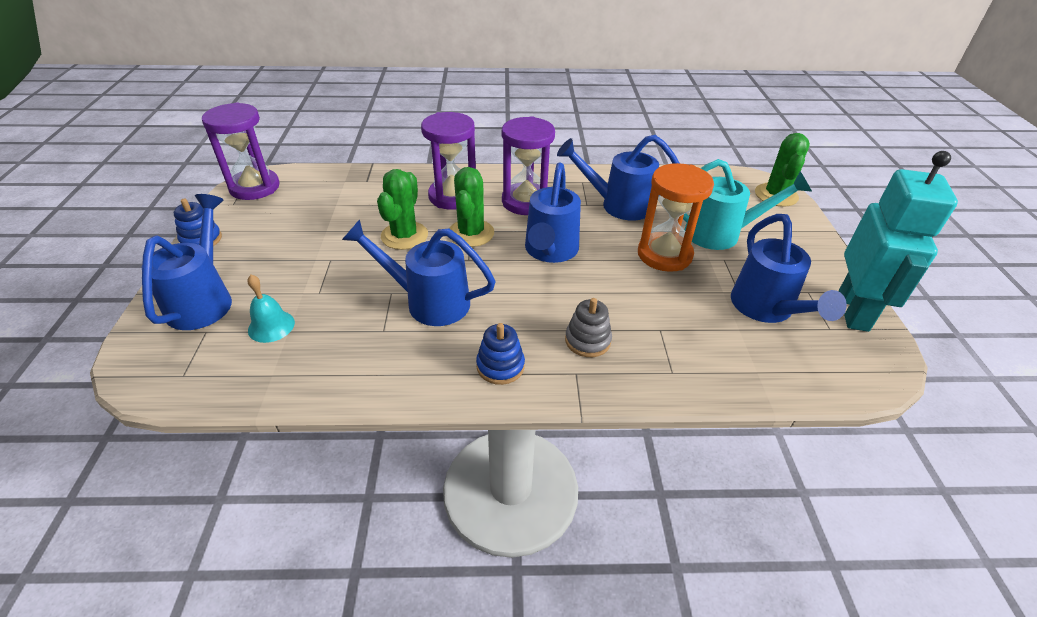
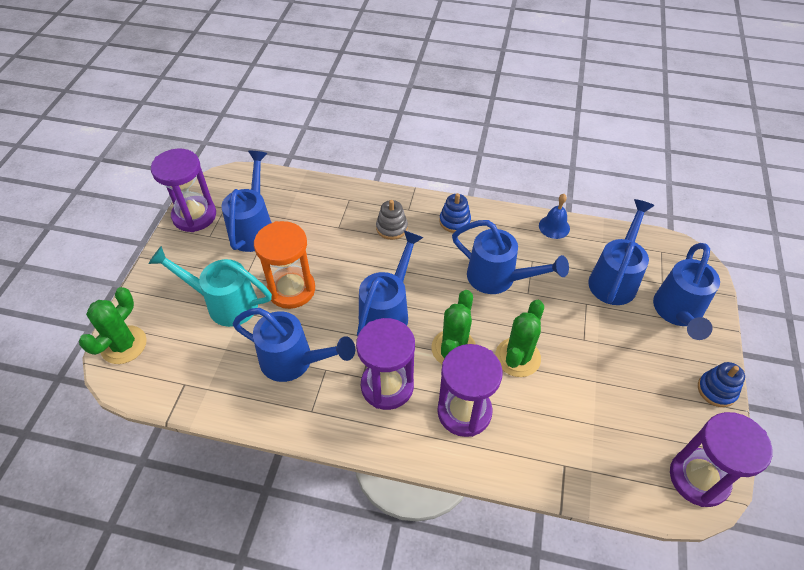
camera: 165 degrees left, 10 degrees up
turquoise bell [247,275,295,343] -> blue watering can [588,199,655,305]
turquoise robot [839,151,958,332] -> purple hourglass [151,149,216,232]
none -> blue bell [539,194,570,239]

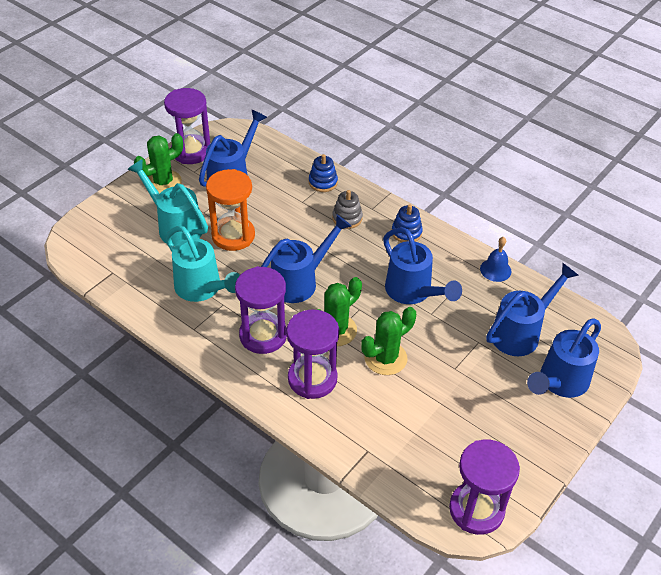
camera: 25 degrees right, 5 degrees down
green cactus [79,287,147,364] -> green cactus moved to [134,133,183,193]
blue watering can [233,308,355,382] -> turquoise watering can [166,226,240,302]
blue stacking toy [698,362,745,407] -> blue stacking toy moved to [309,154,338,192]

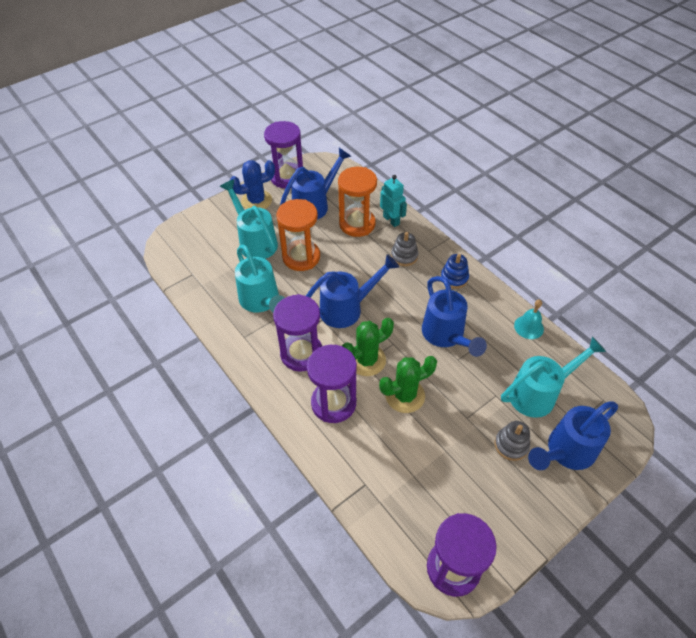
camera: 15 degrees right, 5 degrees up
green cactus [134,133,183,193] -> blue cactus [230,160,275,209]
blue stacking toy [309,154,338,192] -> turquoise robot [380,175,407,227]
blue bell [480,237,511,282] -> turquoise bell [514,300,544,339]
blue watering can [486,263,579,356] -> turquoise watering can [501,336,606,418]
none -> orange hourglass [338,167,377,237]
none -> grey stacking toy [495,421,530,461]

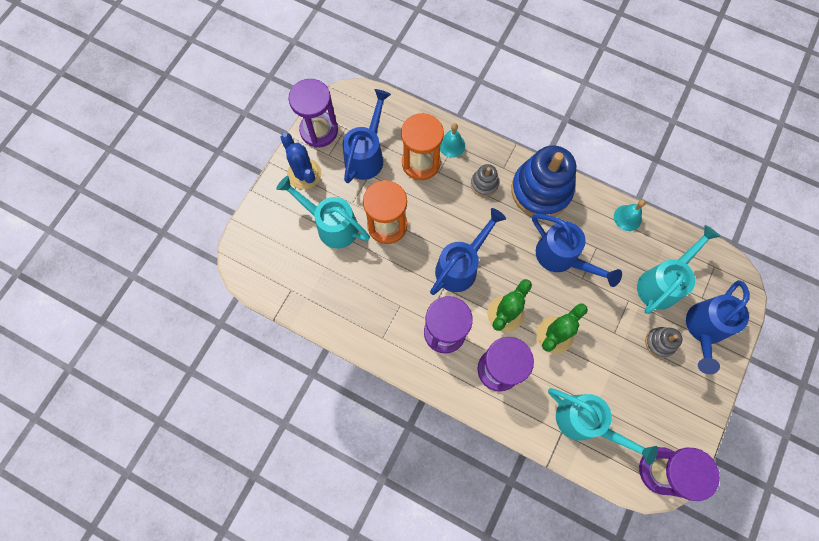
camera: 25 degrees left, 20 degrees up
blue cactus [230,160,275,209] -> blue cactus turned 75 degrees counterclockwise [281,133,322,190]
turquoise watering can [235,244,284,312] -> turquoise watering can moved to [548,388,658,465]
turquoise robot [380,175,407,227] -> turquoise bell [440,123,465,158]
blue stacking toy [441,254,469,289] -> blue stacking toy [511,145,576,217], size x2.17

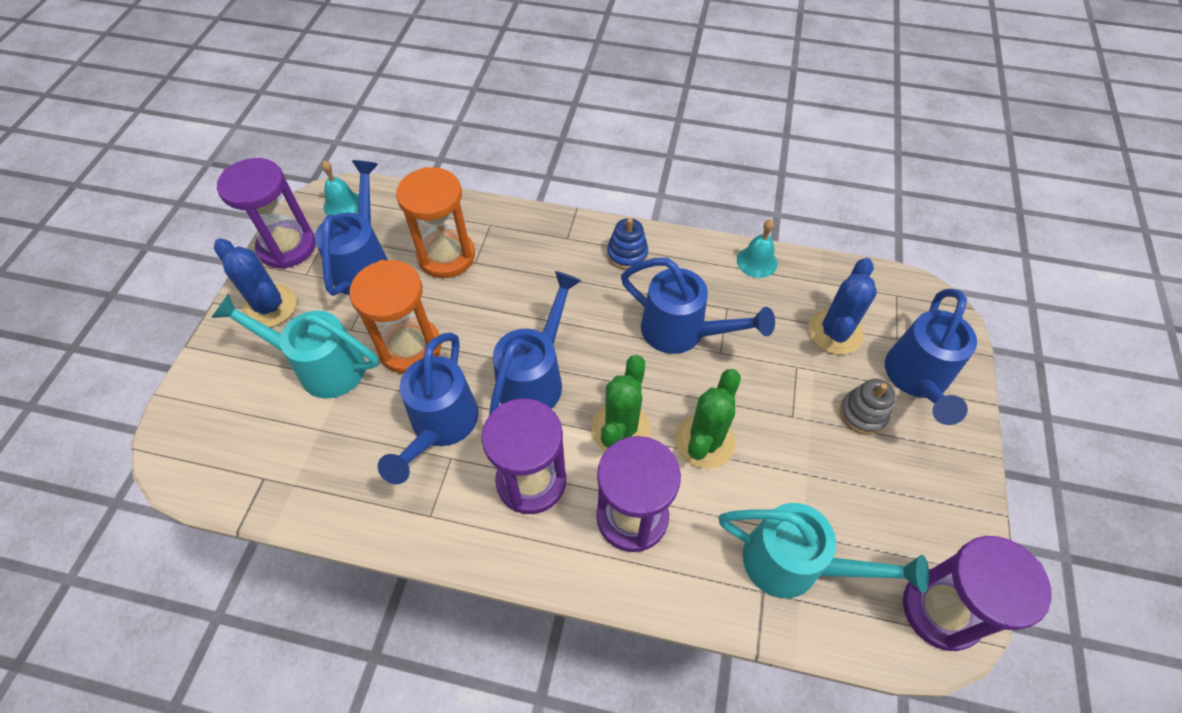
camera: 15 degrees left, 15 degrees down
turquoise bell [440,123,465,158] -> turquoise bell moved to [321,160,359,215]
grey stacking toy [471,164,499,197] -> none
blue stacking toy [511,145,576,217] -> blue stacking toy [607,218,648,270], size x0.46
turquoise watering can [637,225,721,314] -> blue cactus [808,258,877,355]
none -> blue watering can [378,332,478,484]

